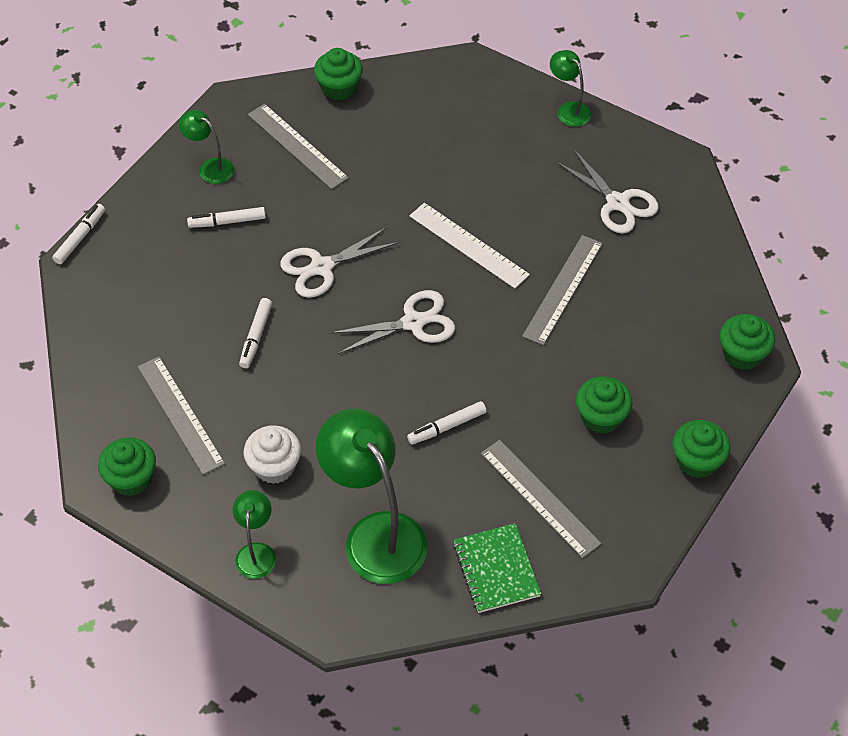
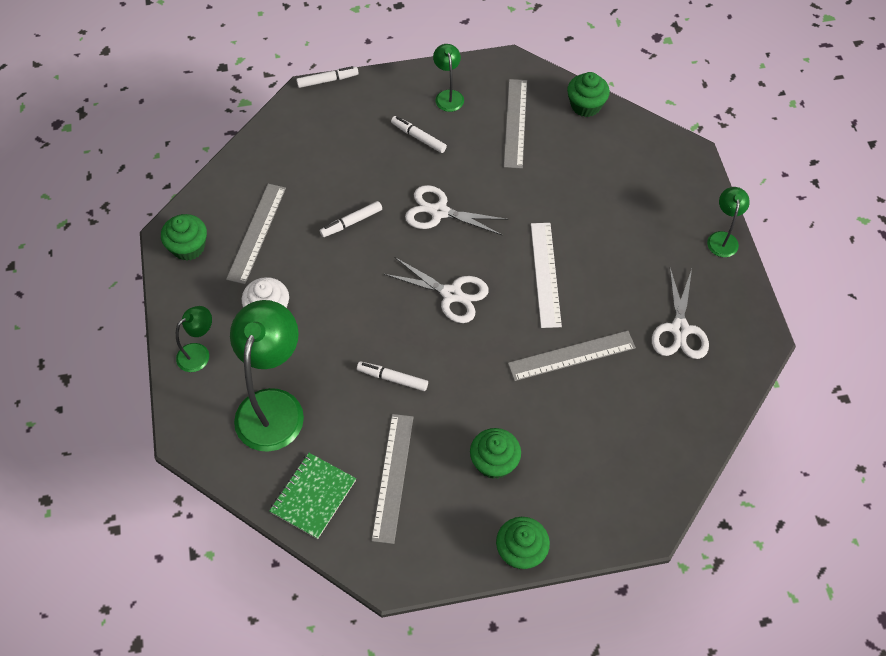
camera: 45 degrees right, 5 degrees up
green cupcake [720,314,775,370] -> none

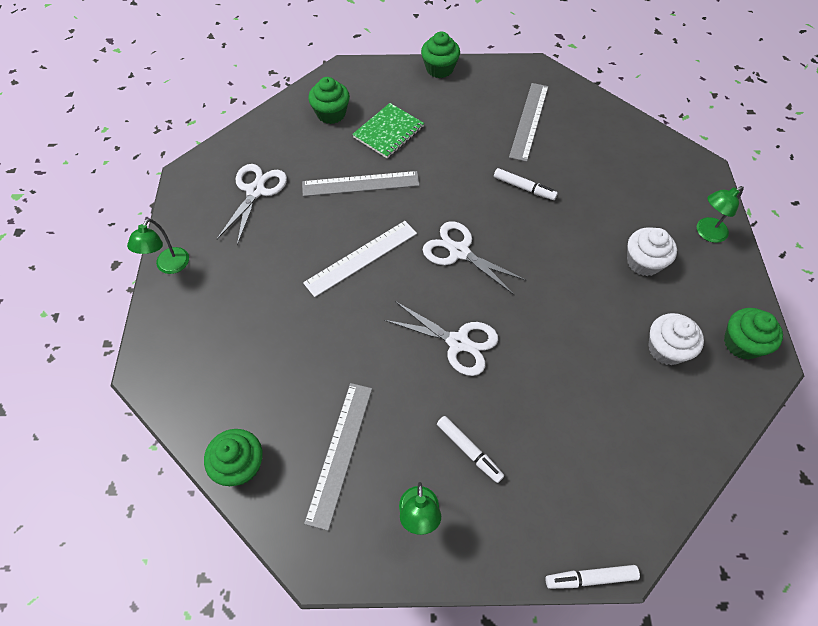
camera: 170 degrees left, 0 degrees up
grey ruler [226,184,286,284] -> white cupcake [648,313,704,365]
green lamp [230,300,304,452] -> none
green notebook [269,453,356,539] -> green notebook moved to [352,103,424,158]
white marker [320,201,382,237] -> none
green cupcake [470,428,521,479] -> green cupcake moved to [308,77,350,124]
white ruler [531,223,562,328] -> white ruler turned 45 degrees clockwise [303,221,417,297]

